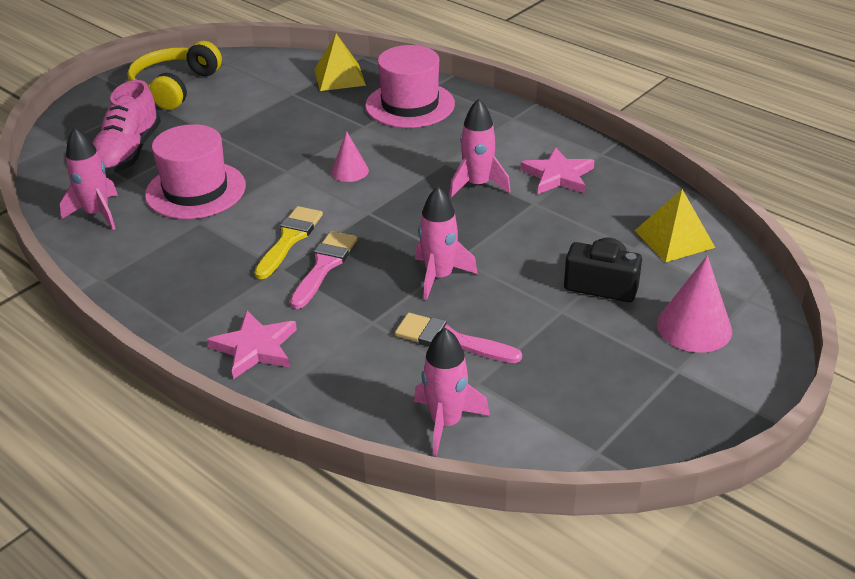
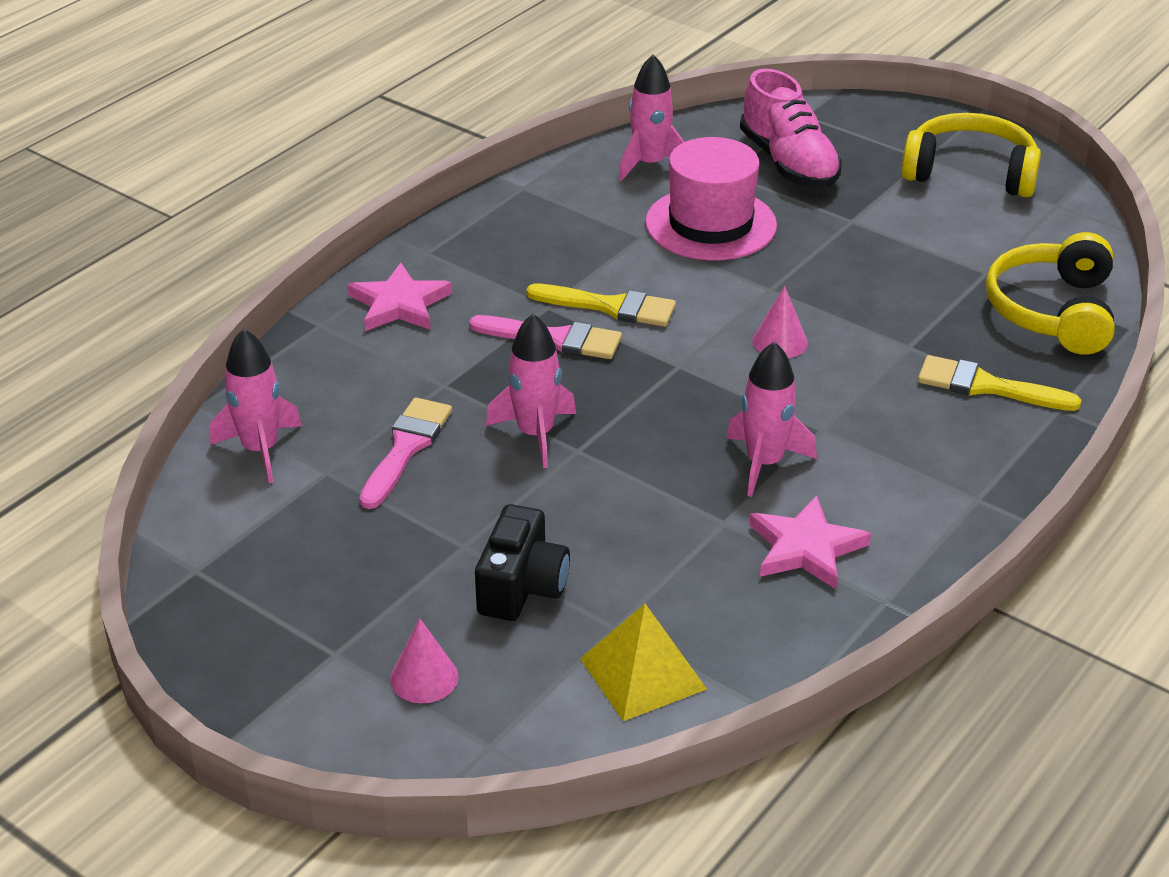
camera: 85 degrees right, 0 degrees up
pink shoe [93,80,161,174] -> pink shoe turned 120 degrees counterclockwise [740,69,842,188]
yellow pyramid [314,34,366,91] -> yellow headphones [986,232,1115,355]
pink hat [365,45,455,128] -> yellow brush [918,355,1081,411]
pink cone [657,255,732,353] -> pink cone [390,618,458,703], size x0.62

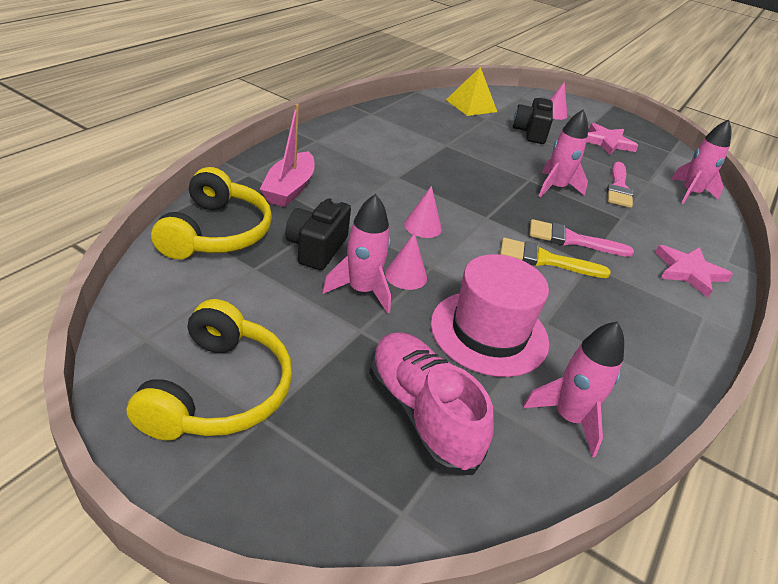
camera: 170 degrees right, 0 degrees up
pink rocket [727,341,817,497] -> pink rocket moved to [322,194,391,314]
pink star [749,495,871,589] -> pink star moved to [586,123,639,155]
yellow headphones [901,113,1041,197] -> yellow headphones turned 90 degrees counterclockwise [127,299,292,440]
yellow brush [918,355,1081,411] -> pink boat [260,104,315,207]
none -> black camera [285,198,351,270]
none -> pink cone [385,233,427,290]

